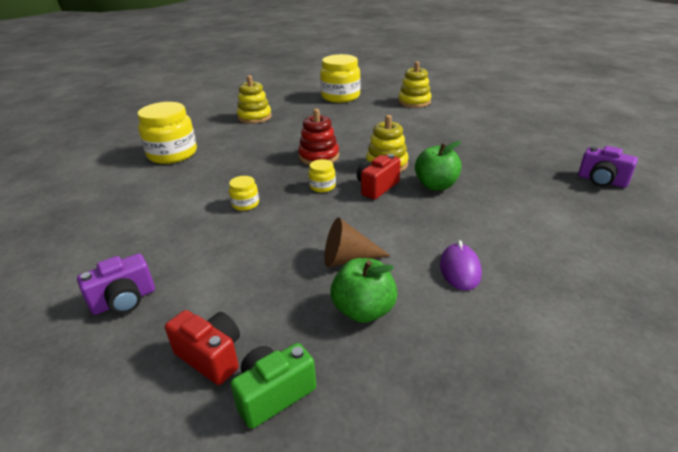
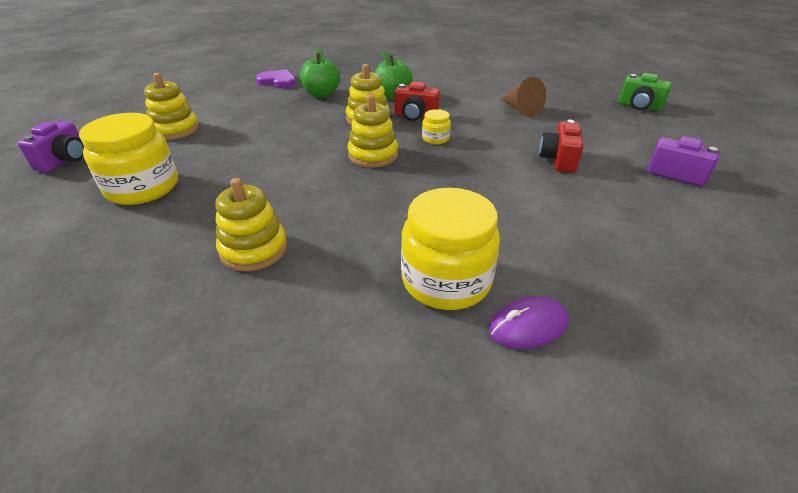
camera: 115 degrees left, 5 degrees up
red camera [165,310,240,385] -> red camera moved to [539,120,584,173]
yellow jar [229,176,259,211] -> none
red stacking toy [298,109,339,165] -> yellow stacking toy [348,95,398,167]
green apple [330,258,397,323] -> green apple moved to [300,48,340,98]
purple mouse [440,240,482,291] -> purple mouse moved to [489,296,569,349]
purple camera [578,146,638,188] -> purple camera moved to [18,121,84,172]
none -> purple heart [256,69,296,88]

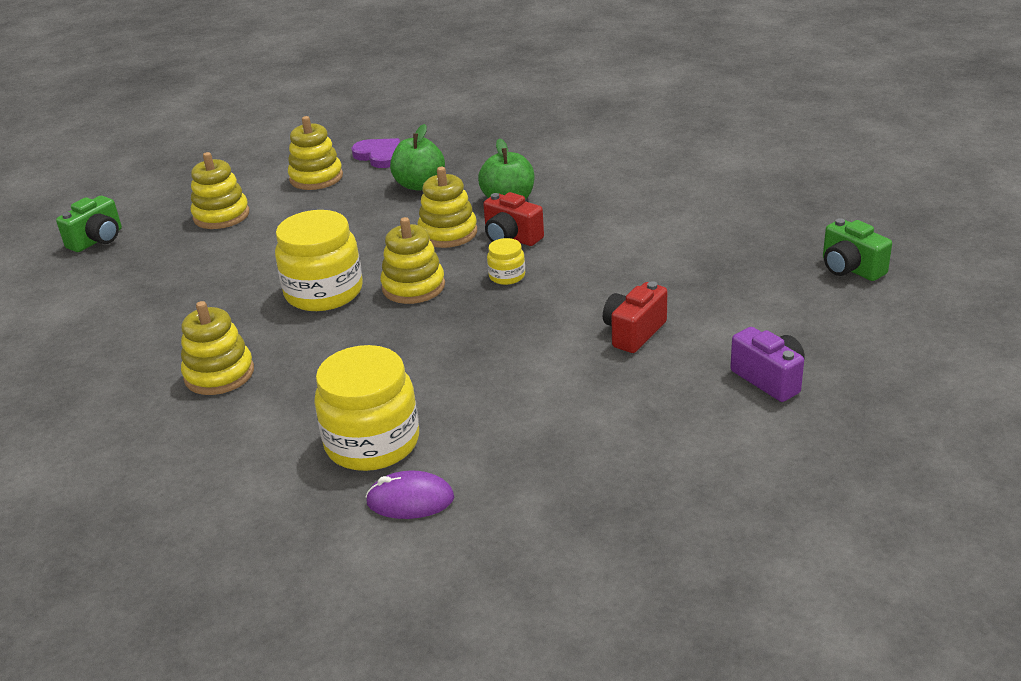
camera: 25 degrees right, 5 degrees down
purple camera [18,121,84,172] -> green camera [56,196,122,252]
yellow jar [79,113,178,205] -> yellow jar moved to [275,210,363,311]
brown cone [501,77,546,117] -> none
none -> yellow stacking toy [288,116,343,190]

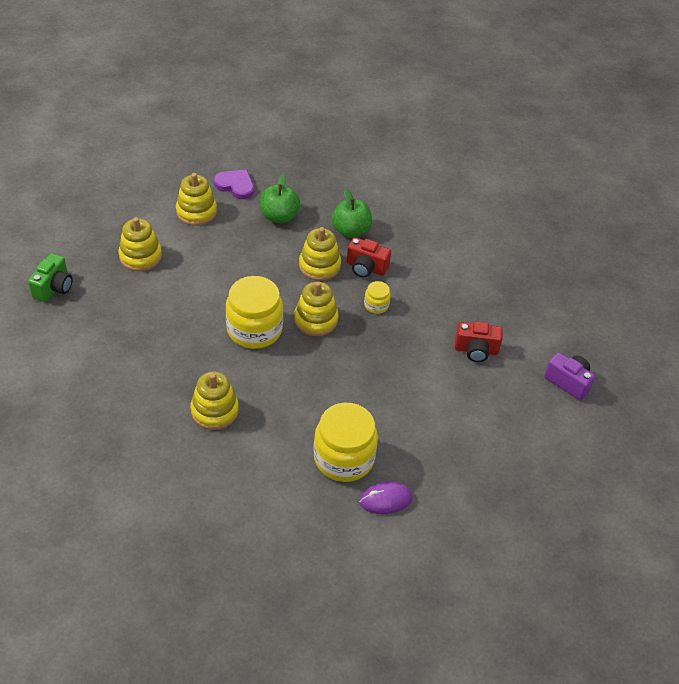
camera: 20 degrees left, 15 degrees up
red camera [603,281,667,353] -> red camera turned 105 degrees counterclockwise [455,321,503,362]
green camera [823,218,892,281] -> none

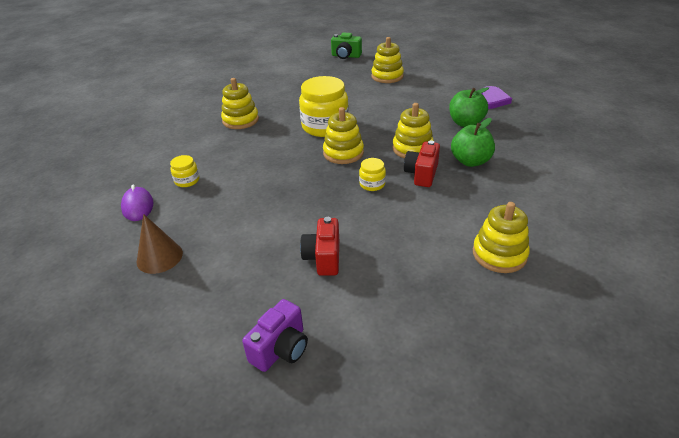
camera: 90 degrees right, 10 degrees down
yellow stacking toy [176,173,217,226] -> yellow stacking toy moved to [473,202,530,273]
yellow jar [314,403,378,482] -> yellow jar [170,155,199,187], size x0.46
none -> brown cone [136,214,183,274]

